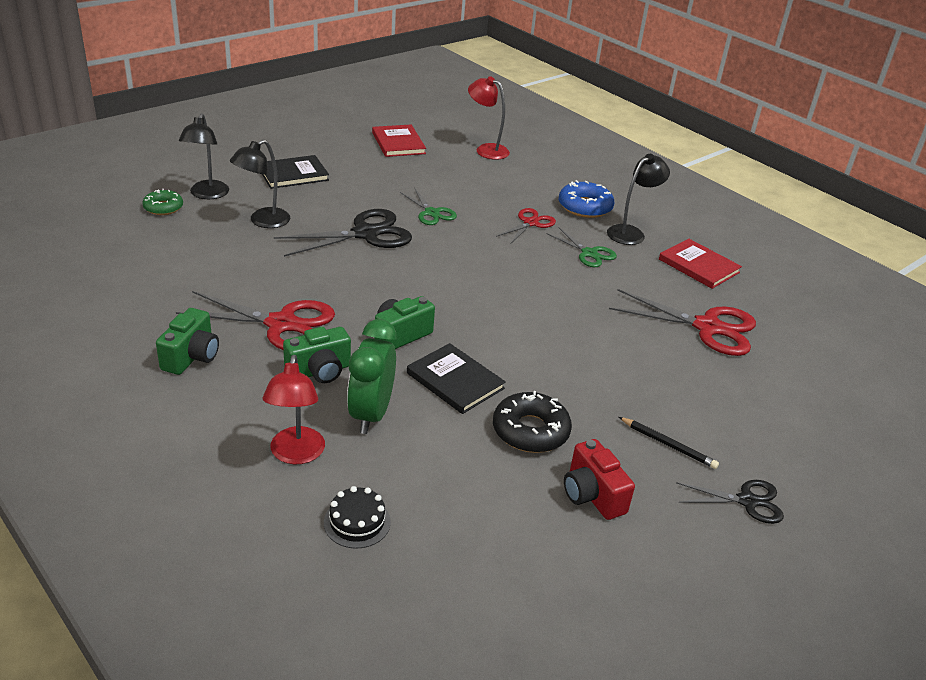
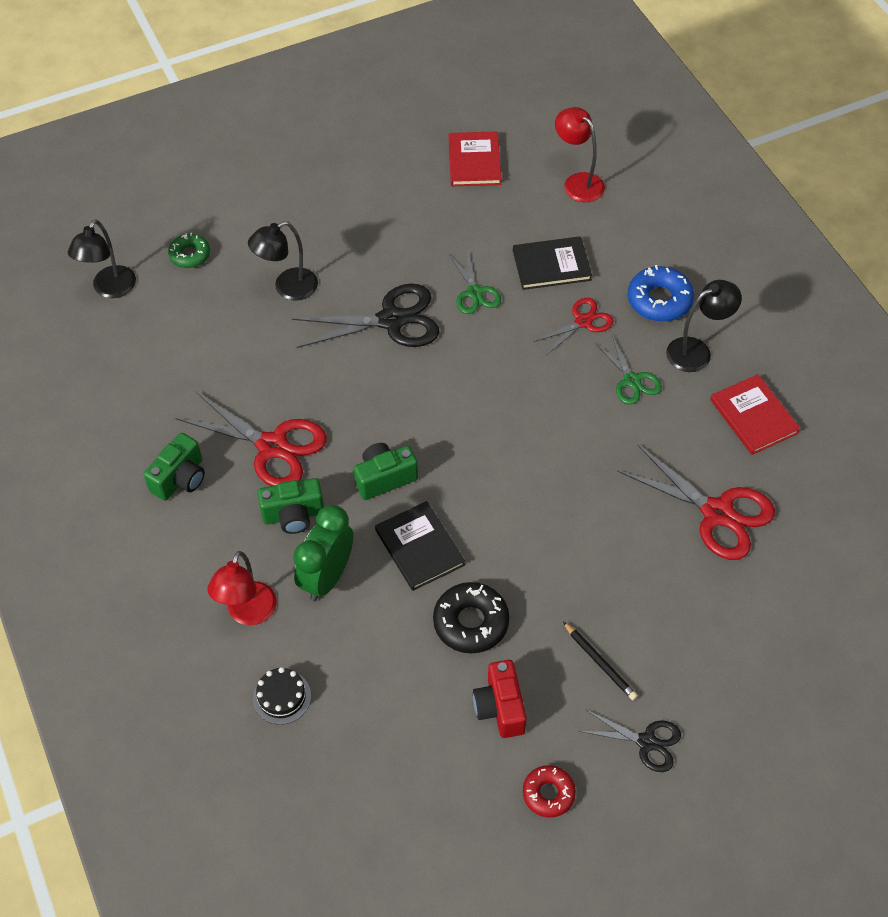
camera: 20 degrees right, 20 degrees up
black lamp [179,113,229,199] -> black lamp moved to [68,219,136,298]
black book [262,155,329,189] -> black book moved to [513,236,592,290]
none -> red donut [523,765,576,818]

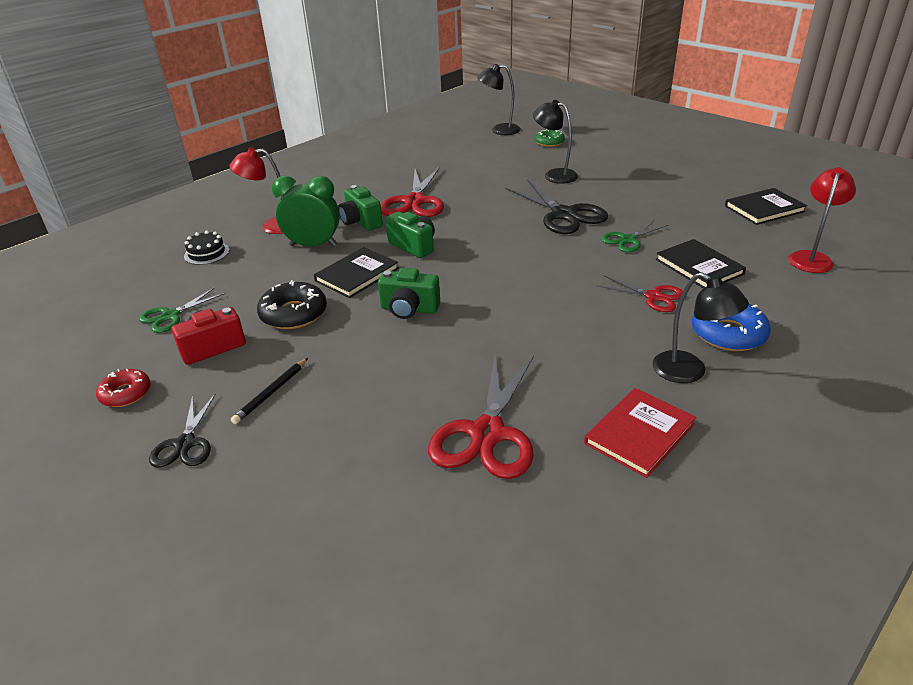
camera: 70 degrees right, 20 degrees down
green camera [144,433,205,501] -> green camera moved to [378,268,440,319]
red book [449,131,501,186] -> black book [725,188,807,225]
green scissors [594,335,662,405] -> green scissors moved to [139,287,225,333]

